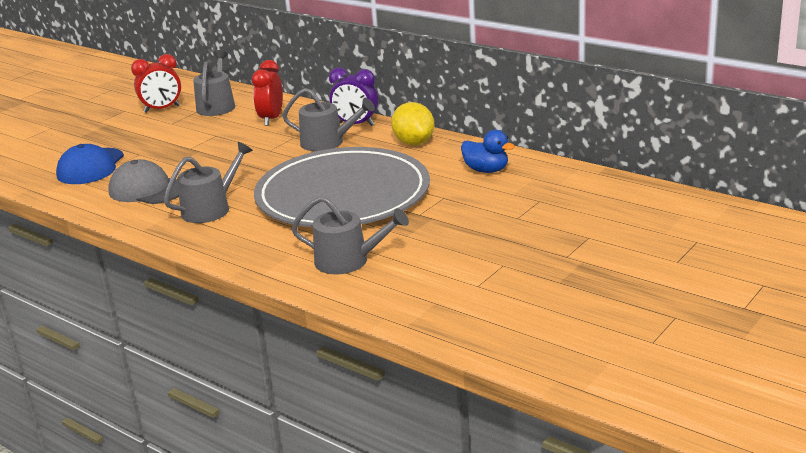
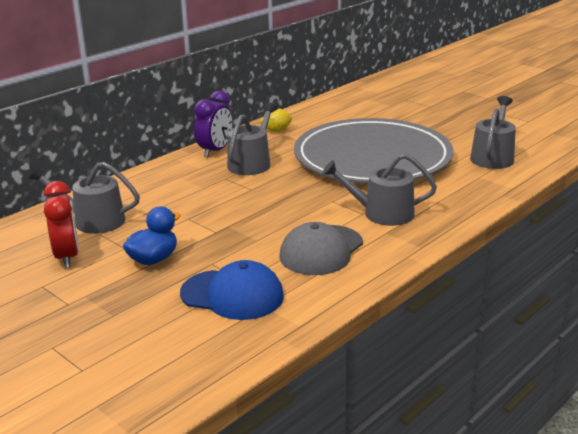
camera: 85 degrees left, 0 degrees up
grey watering can [164,142,253,223] -> grey watering can turned 45 degrees counterclockwise [322,153,437,226]
red clock [252,60,283,126] -> none
yellow lemon [391,102,434,145] -> yellow lemon [260,108,292,132], size x0.61
blue duck [461,130,515,173] -> blue duck moved to [123,206,181,265]

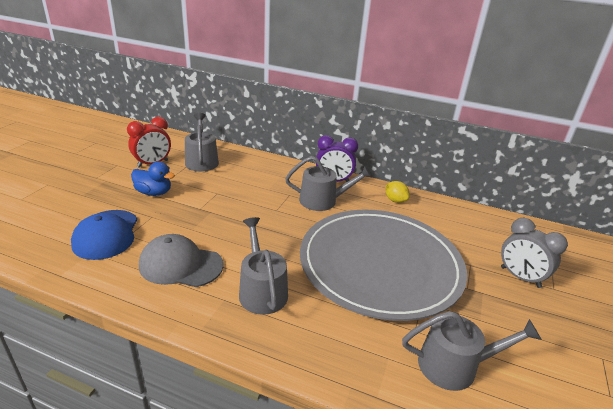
camera: 65 degrees right, 5 degrees up
none -> grey clock [501,218,568,288]

